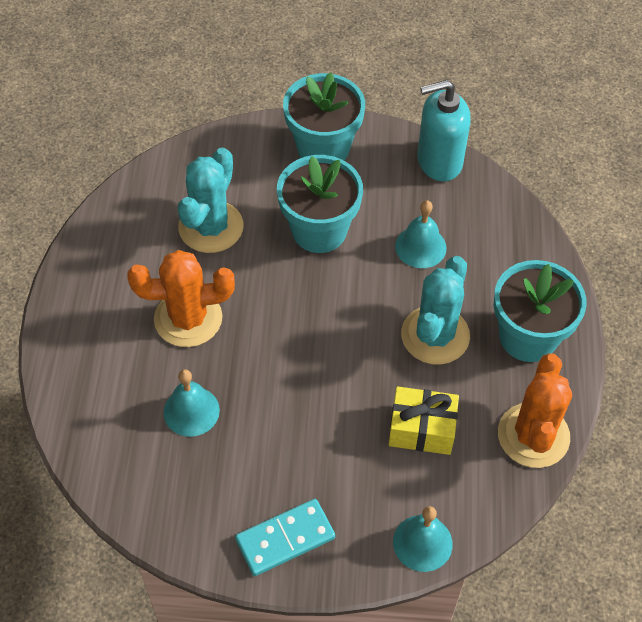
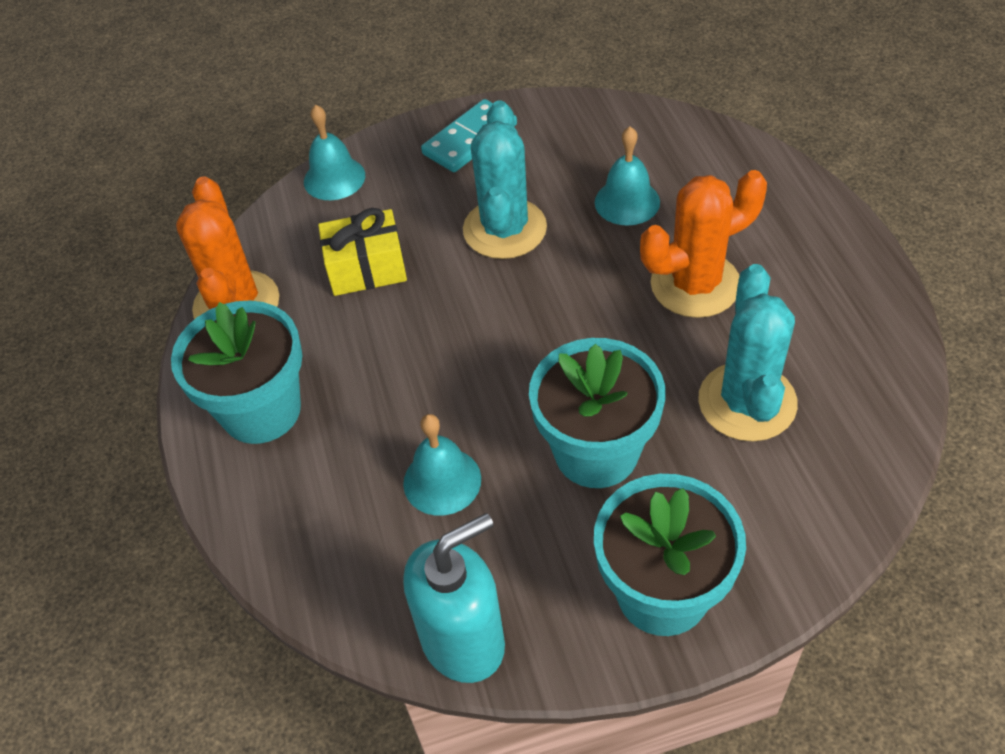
camera: 165 degrees right, 5 degrees down
turquoise cactus [401,256,470,365] -> turquoise cactus moved to [463,100,547,259]

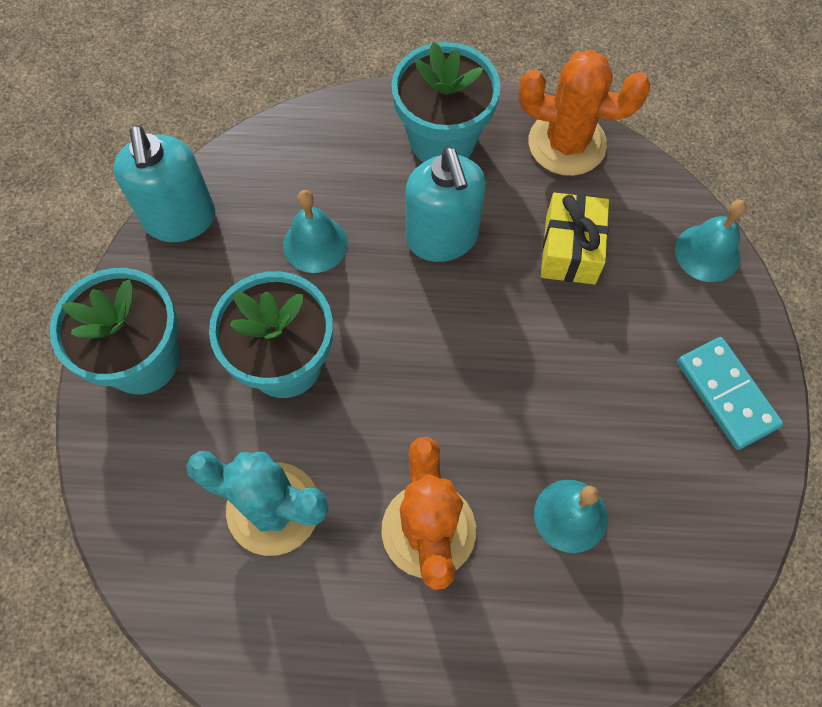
camera: 105 degrees right, 15 degrees up
turquoise cactus [463,100,547,259] -> none
none -> turquoise soap dispenser [405,147,486,262]

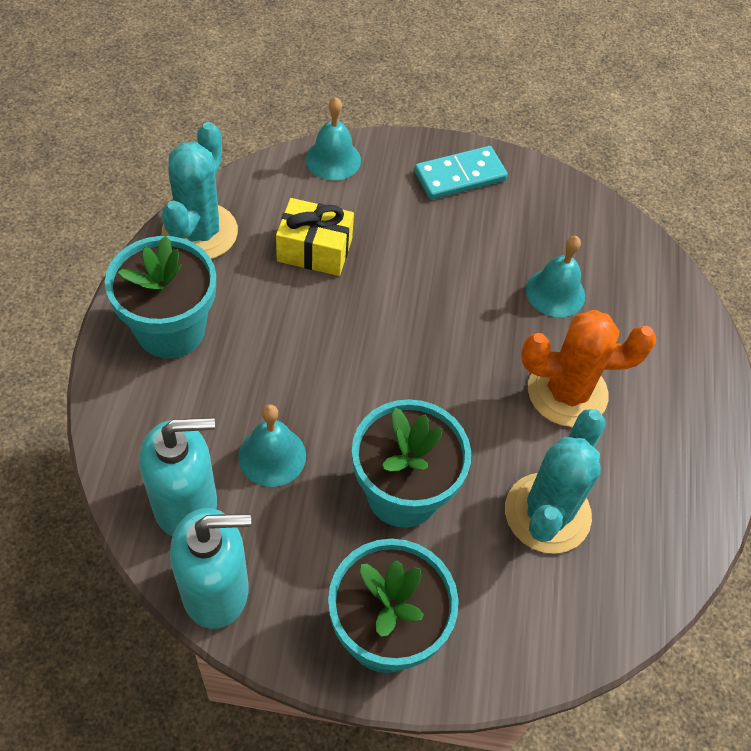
camera: 90 degrees left, 10 degrees down
turquoise soap dispenser [405,147,486,262] -> turquoise soap dispenser moved to [140,417,217,537]
orange cactus [519,50,650,176] -> turquoise cactus [162,122,238,259]

